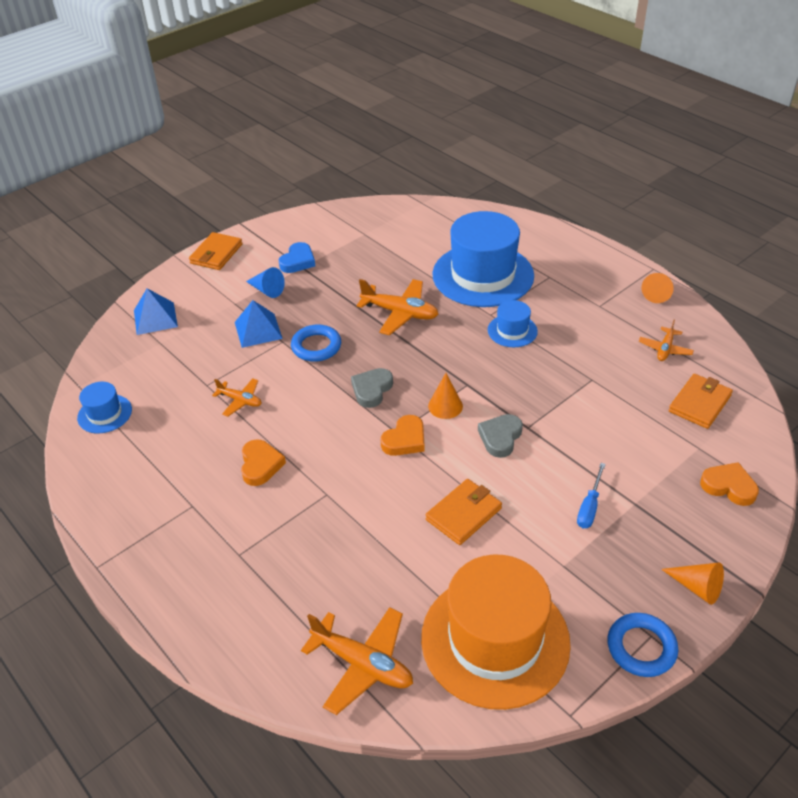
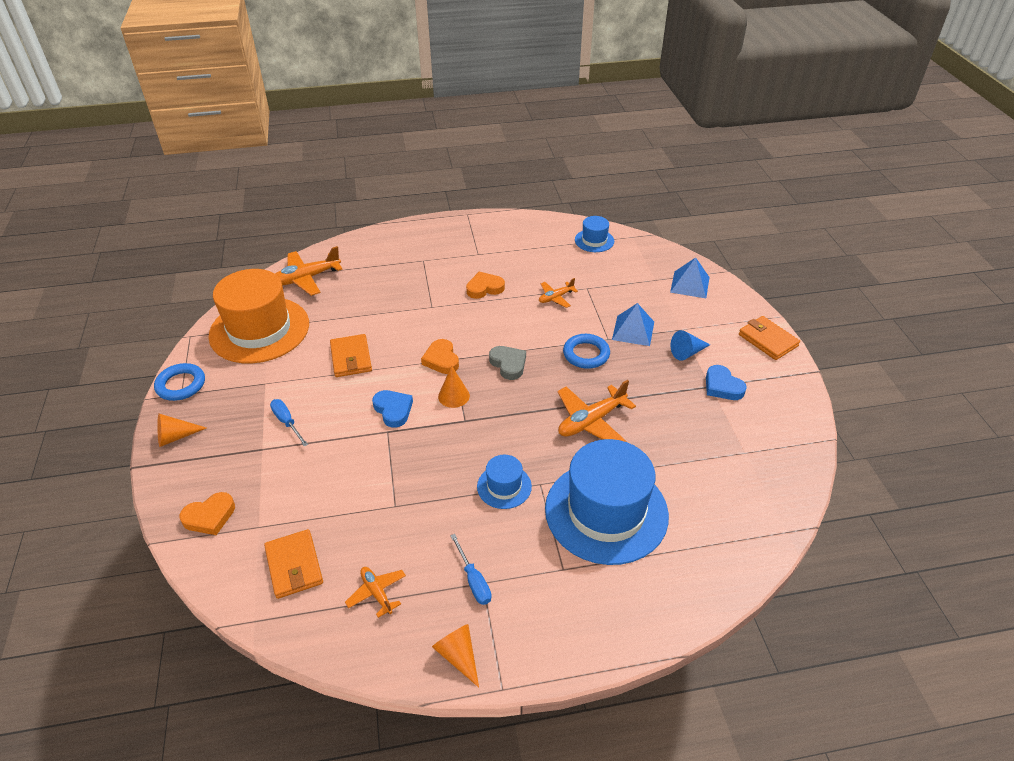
camera: 120 degrees right, 0 degrees up
orange heart [241,439,286,486] -> orange heart turned 135 degrees clockwise [466,272,505,299]
grey heart [478,414,523,458] -> blue heart [372,390,413,428]
none -> blue screwdriver [450,534,491,605]

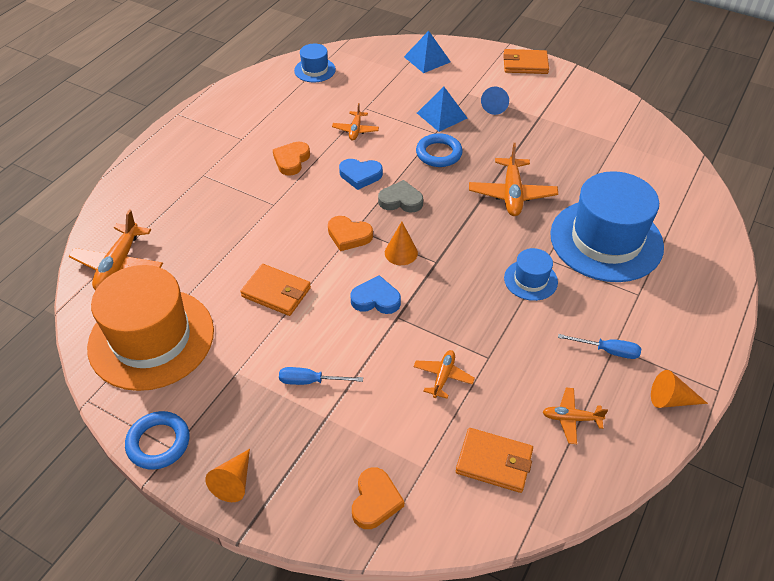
camera: 50 degrees left, 5 degrees up
blue heart [706,365,747,400] -> blue heart moved to [339,159,383,190]
none -> orange plane [414,350,475,399]

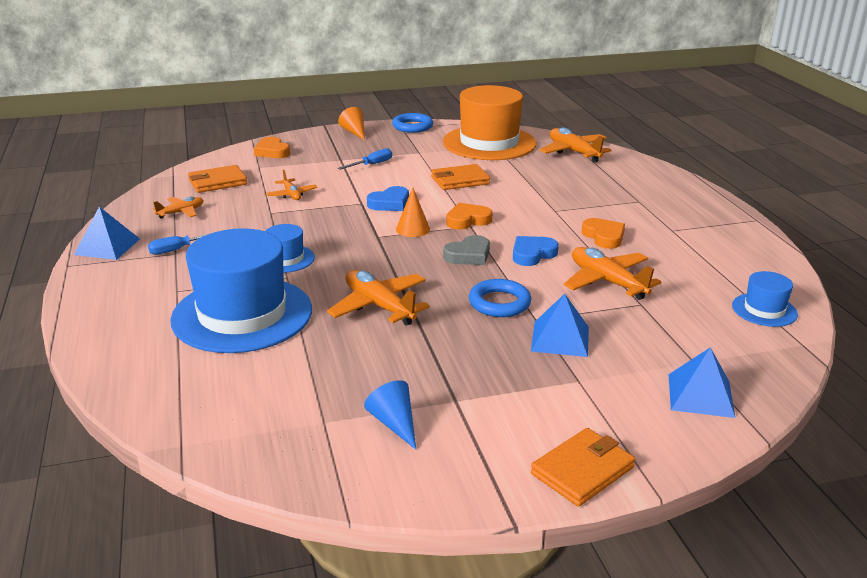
camera: 135 degrees right, 20 degrees down
orange plane [332,103,379,141] -> orange plane [564,247,661,300], size x1.74
blue cone [481,87,509,115] -> blue cone moved to [364,380,416,449]
orange cone [651,370,708,408] -> blue pyramid [74,207,140,260]

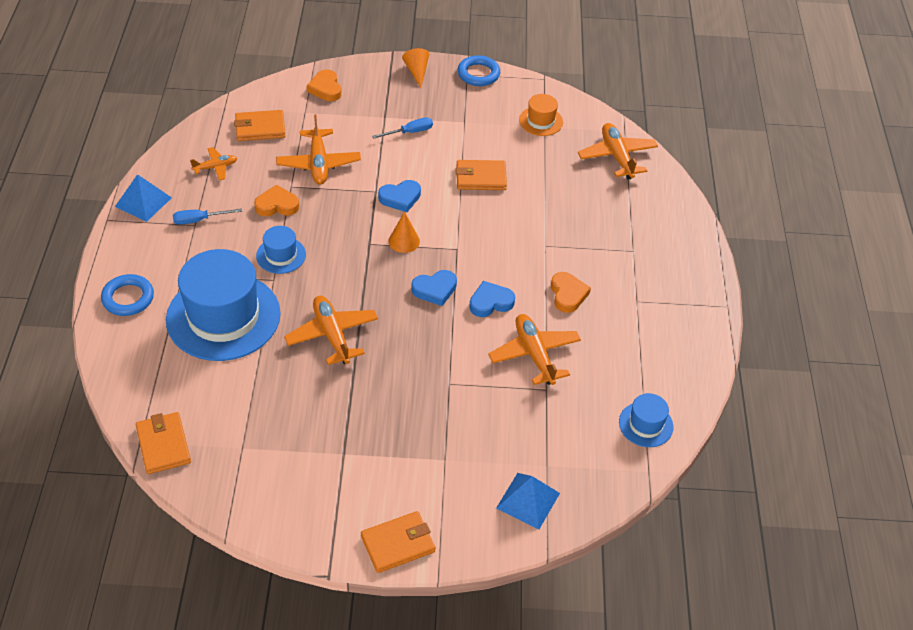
camera: 15 degrees right, 20 degrees up
orange plane [266,170,317,200] -> orange plane [276,114,361,185], size x1.74
blue cone [364,380,416,449] -> none
orange hat [443,85,536,160] -> orange hat [519,94,563,136], size x0.46
grey heart [443,235,490,265] -> blue heart [411,270,457,306]
orange heart [446,203,493,230] -> orange heart moved to [254,185,299,217]
blue ring [469,279,531,317] -> blue ring moved to [101,274,154,316]
blue pyramid [531,294,589,357] -> none
none -> orange wallet [136,412,191,474]

